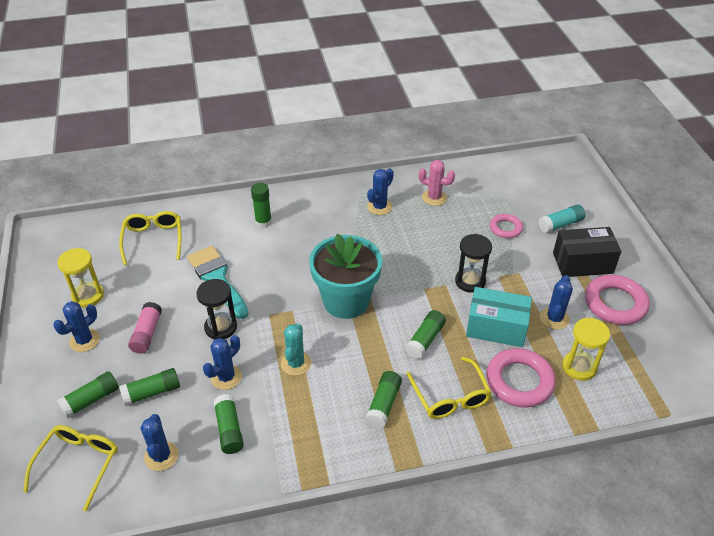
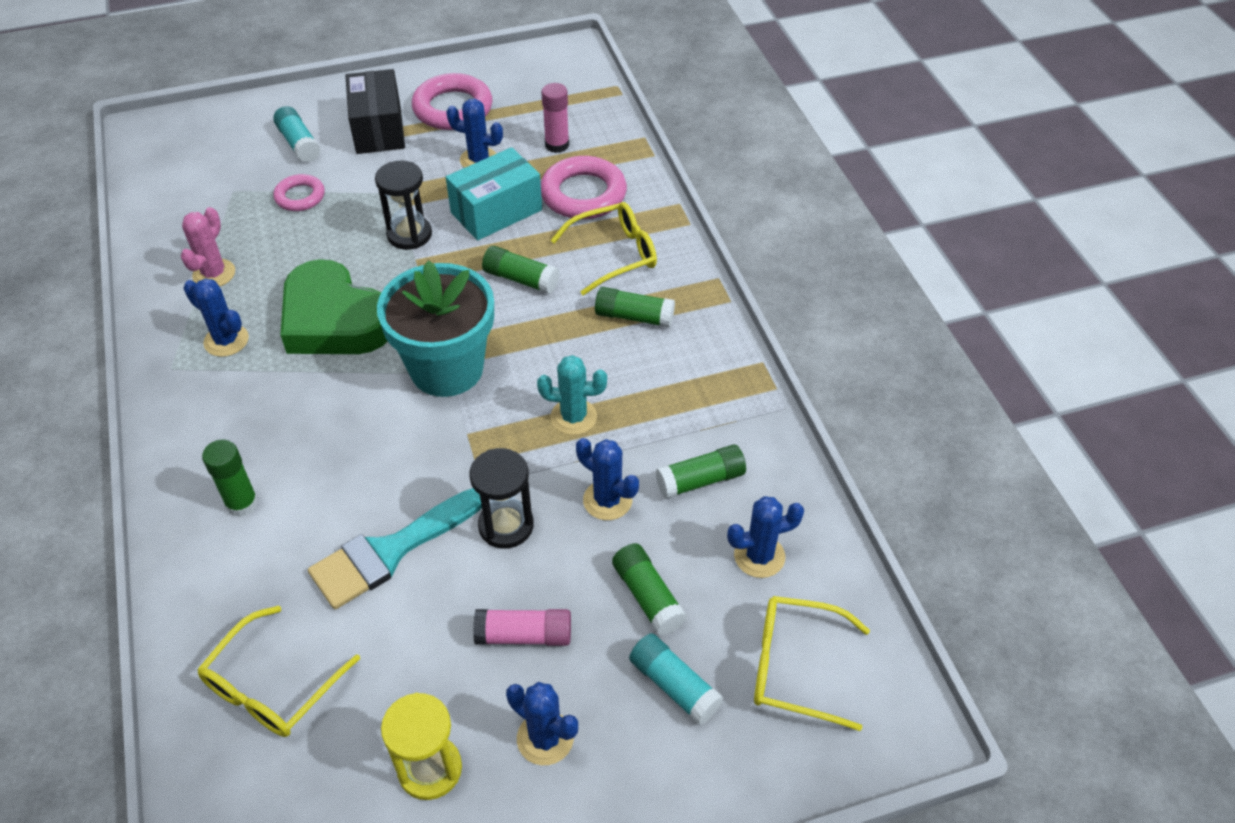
camera: 95 degrees left, 5 degrees up
green glue stick [57,371,119,418] -> turquoise glue stick [629,633,723,725]
yellow glasses [119,211,181,265] -> yellow glasses turned 45 degrees counterclockwise [197,605,360,737]
turquoise box [466,287,532,347] -> turquoise box turned 45 degrees clockwise [446,147,542,240]
yellow hourglass [563,318,610,381] -> pink glue stick [541,83,569,153]
none -> green heart [280,259,387,354]

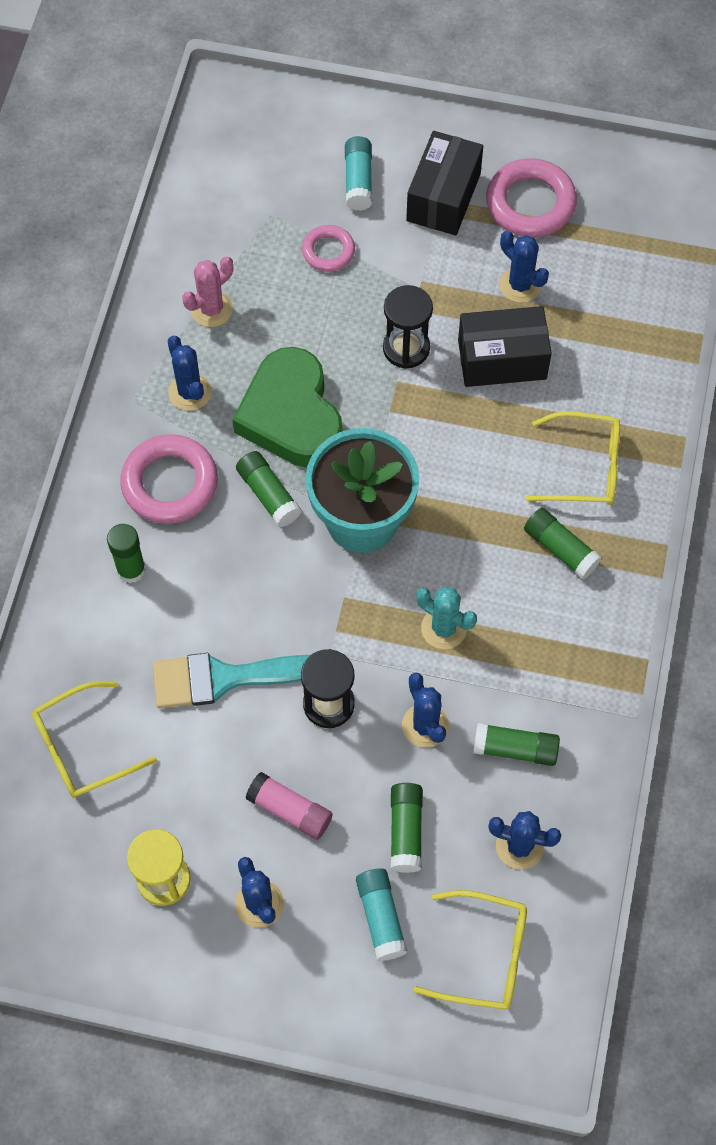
camera: 30 degrees right, 15 degrees up
turquoise box [446,147,542,240] -> black box [458,306,552,387]
green glue stick [482,246,559,294] -> green glue stick moved to [236,451,302,527]
pink glue stick [541,83,569,153] -> none
pink ring [541,156,627,219] -> pink ring moved to [120,434,218,524]
yellow glasses [754,596,870,731] -> yellow glasses turned 150 degrees clockwise [414,890,527,1010]

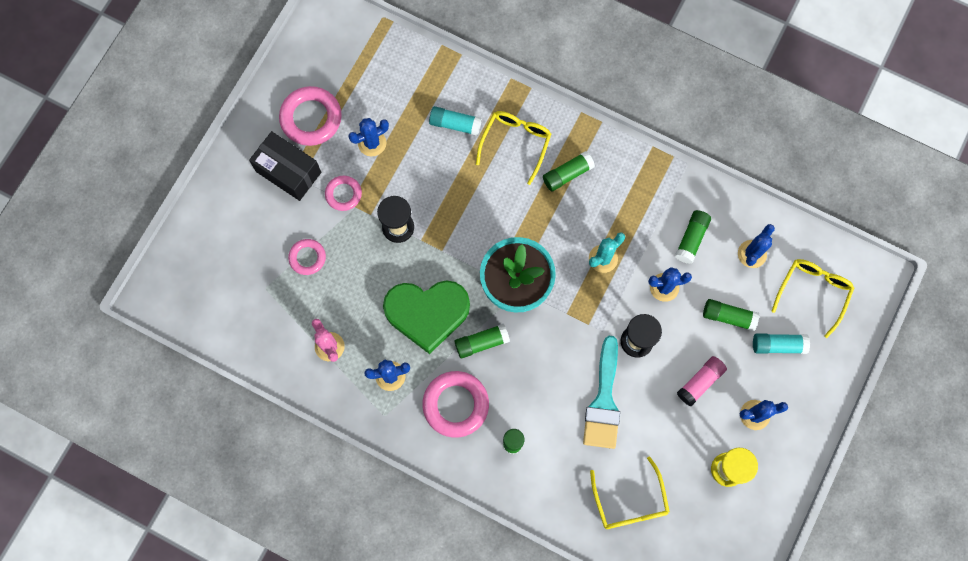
camera: 75 degrees left, 10 degrees up
turquoise glue stick [345,136,372,211] -> turquoise glue stick moved to [429,106,482,136]
black box [458,306,552,387] -> none
none -> pink ring [325,176,362,211]

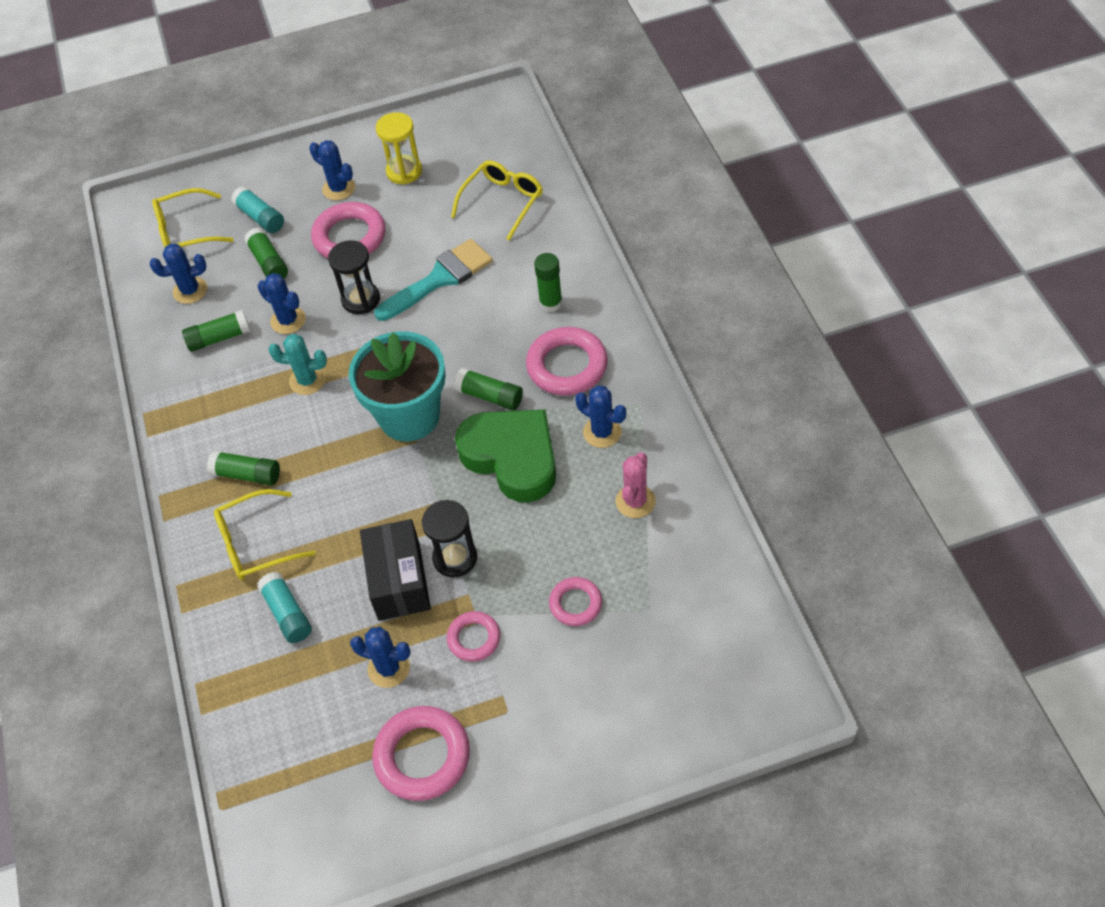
camera: 130 degrees left, 20 degrees down
black box [249,131,321,201] -> black box moved to [360,519,431,621]
pink glue stick [677,356,727,407] -> pink ring [311,202,386,259]

